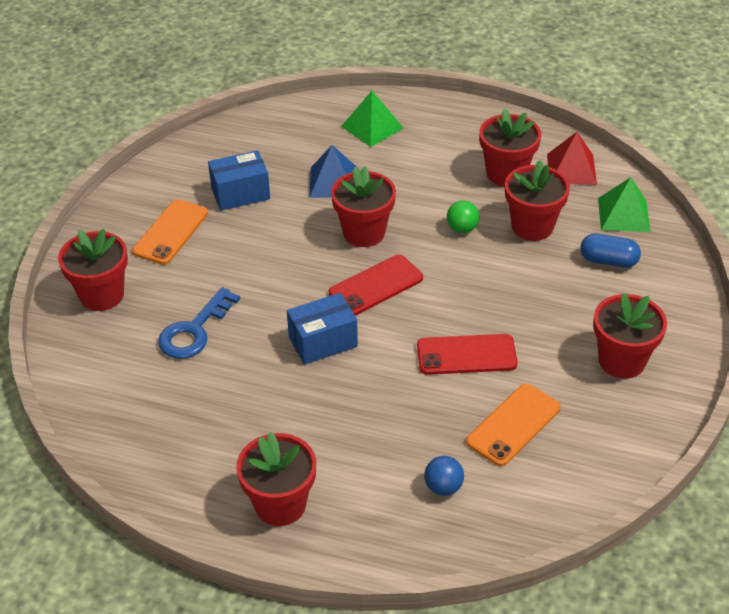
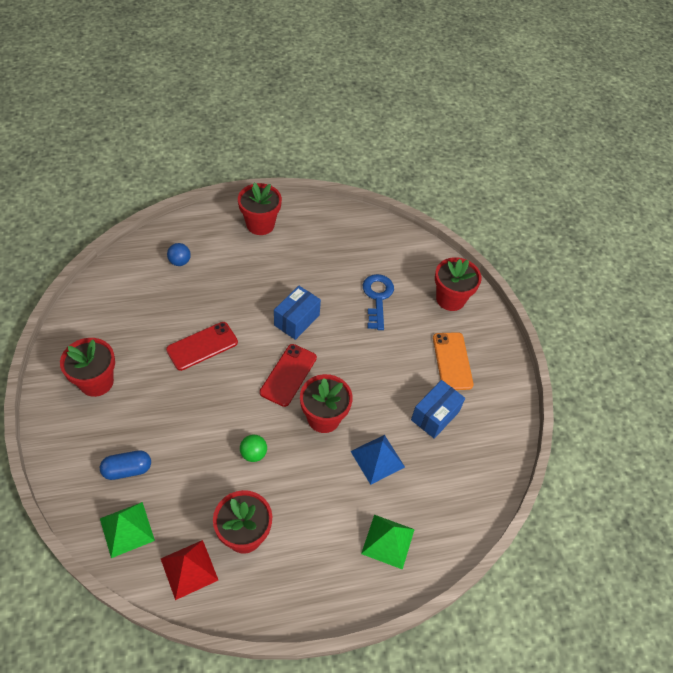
camera: 145 degrees right, 10 degrees up
orange phone [466,384,561,467] -> none
red flower pot [505,160,570,241] -> none

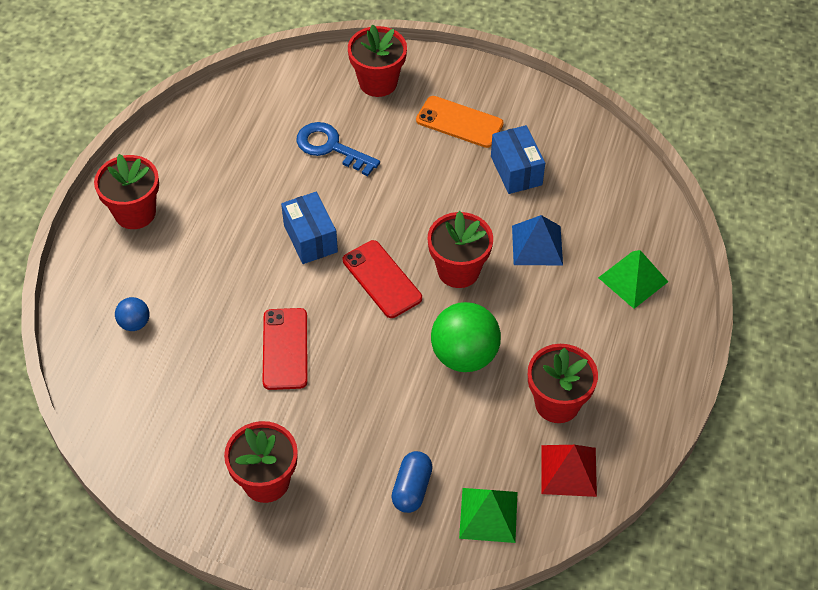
camera: 55 degrees left, 0 degrees up
green ball [240,434,267,462] -> green ball [431,302,501,372], size x2.00

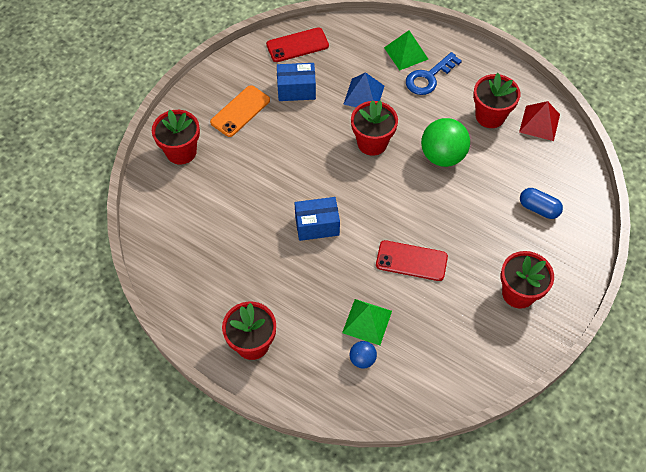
camera: 75 degrees left, 5 degrees up
blue key [297,122,380,176] -> blue key moved to [406,52,462,95]
red phone [343,240,422,318] -> red phone moved to [266,27,329,62]
green pyramid [459,488,518,543] -> green pyramid moved to [342,299,392,345]

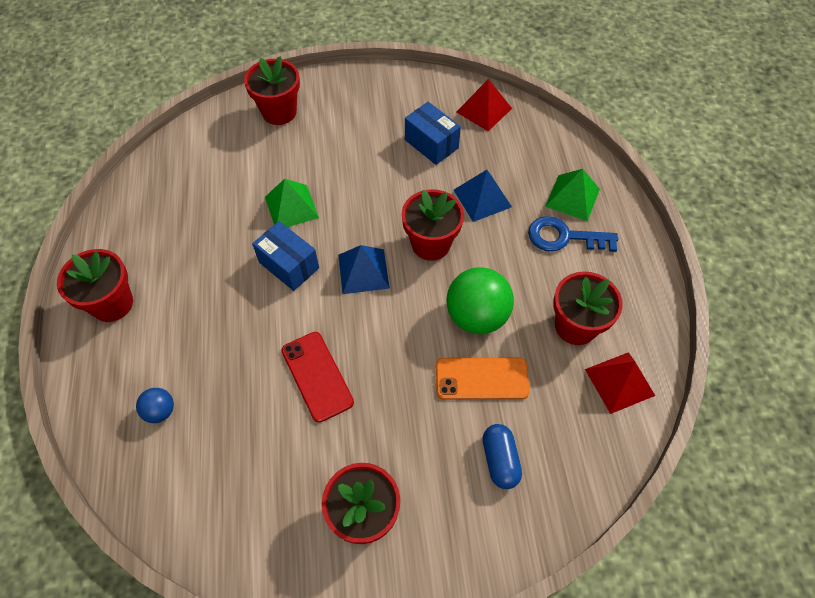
camera: 50 degrees right, 0 degrees up
orange phone [210,85,270,137] -> orange phone moved to [436,358,530,400]
red phone [266,27,329,62] -> red pyramid [457,79,512,131]
green pyramid [342,299,392,345] -> green pyramid moved to [265,179,319,227]
none -> blue pyramid [338,245,390,294]

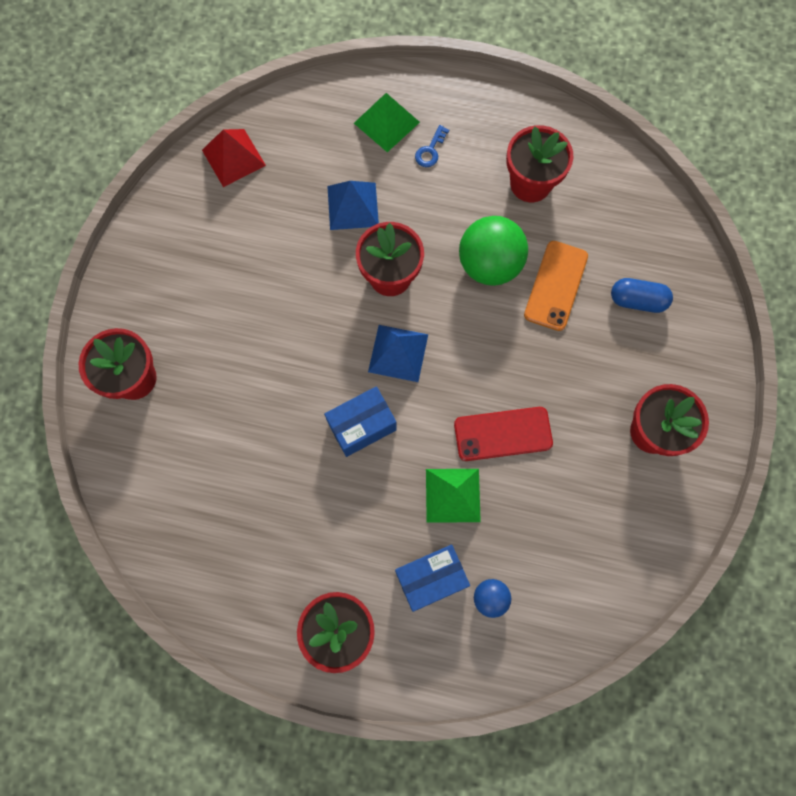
camera: 70 degrees left, 15 degrees up
green pyramid [265,179,319,227] -> green pyramid moved to [426,469,481,523]
blue box [405,102,461,165] -> blue box moved to [395,545,470,612]
blue key [528,216,618,252] -> blue key [415,125,449,167], size x0.53
red pyramid [585,352,655,414] -> none

